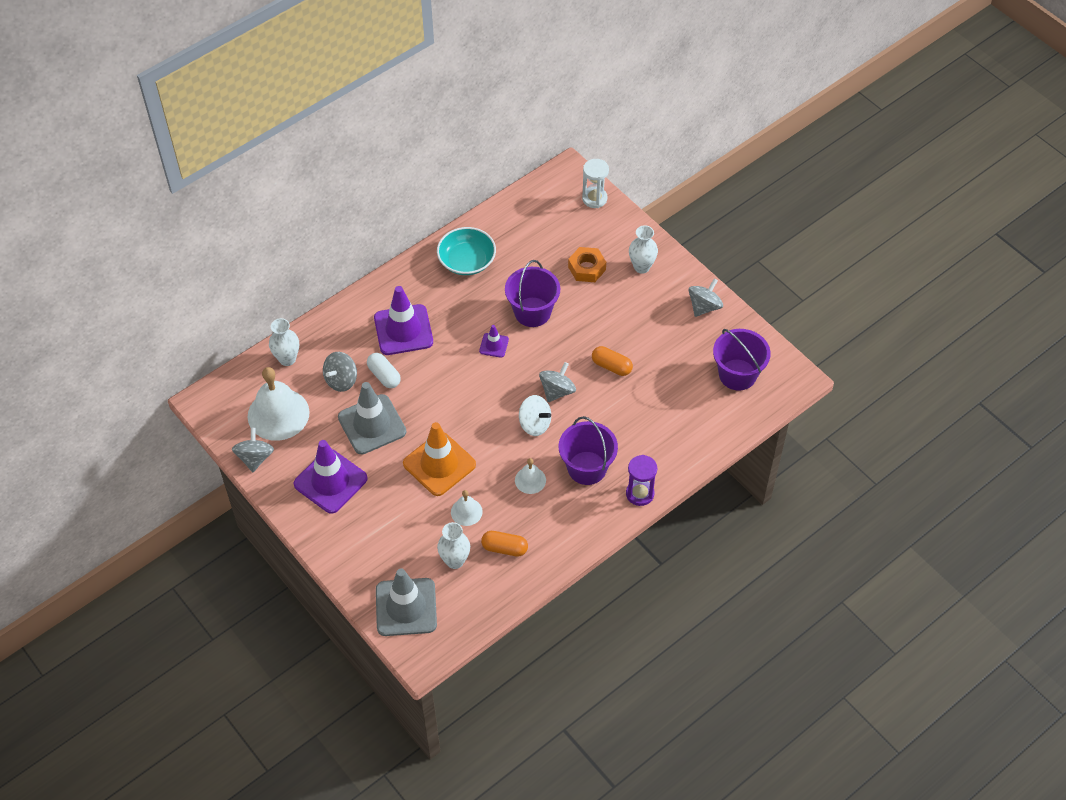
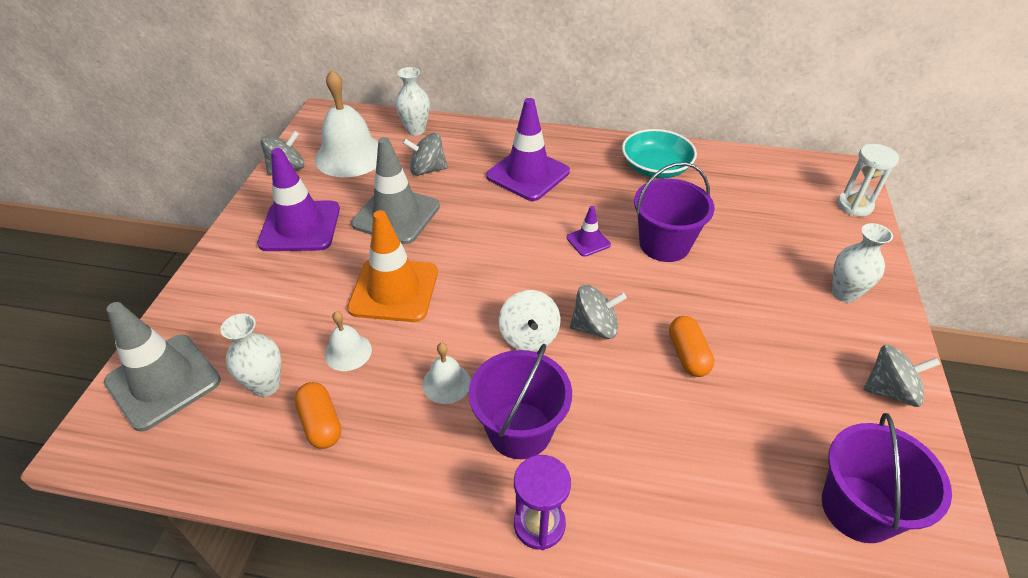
camera: 50 degrees right, 10 degrees down
white capsule [367,353,401,388] -> none
orange nut [568,247,606,282] -> none

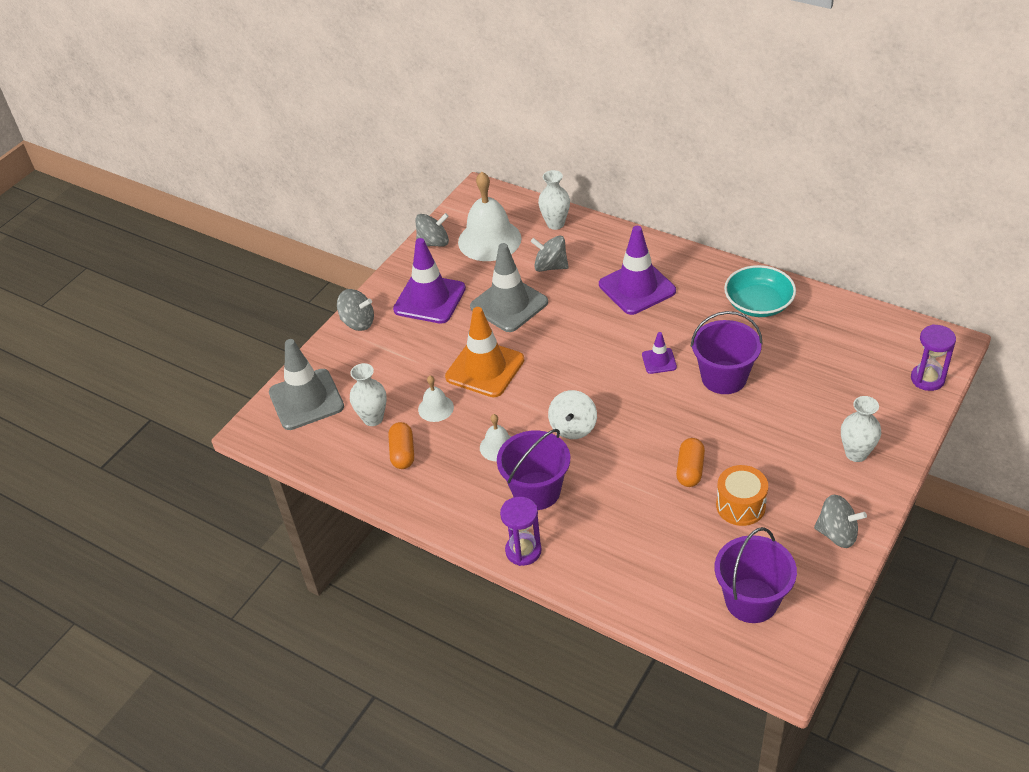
camera: 25 degrees right, 0 degrees up
grey spinning top [570,285,627,339] -> grey spinning top moved to [337,289,374,331]
white hourglass [837,144,899,216] -> purple hourglass [911,324,956,391]
none -> orange drum [716,465,768,526]

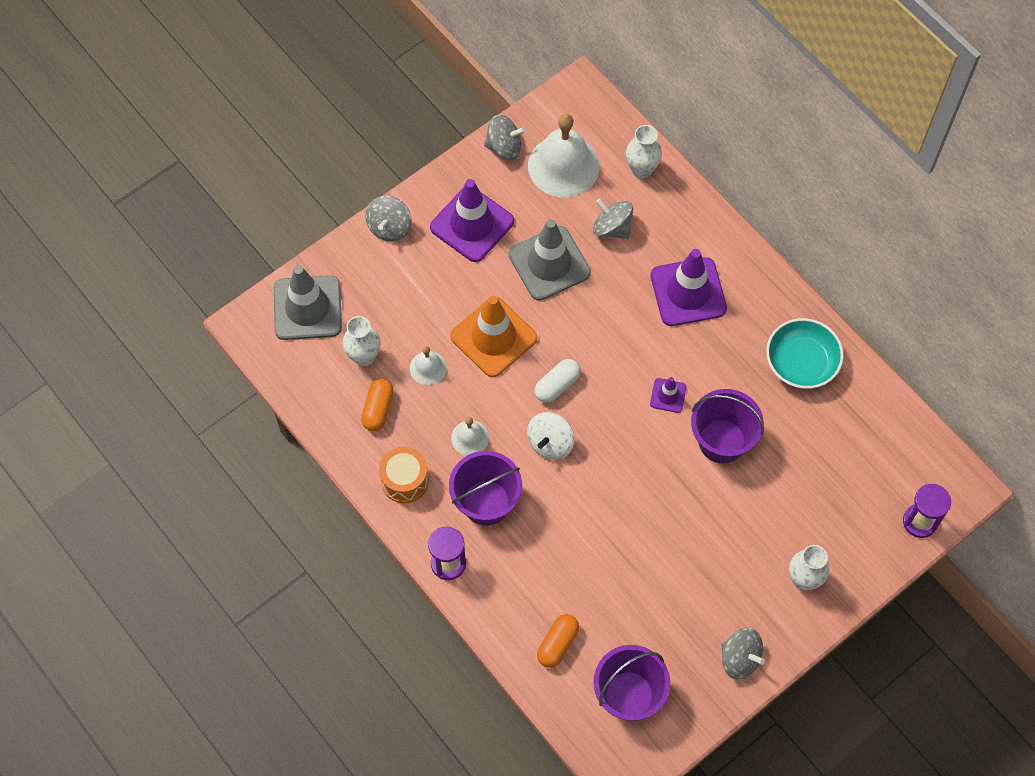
camera: 15 degrees right, 20 degrees up
grey spinning top [337,289,374,331] -> grey spinning top turned 75 degrees clockwise [365,196,412,242]
orange capsule [676,438,705,487] -> orange capsule moved to [537,614,579,668]
orange drum [716,465,768,526] -> orange drum moved to [379,447,429,503]
none -> white capsule [534,359,581,403]

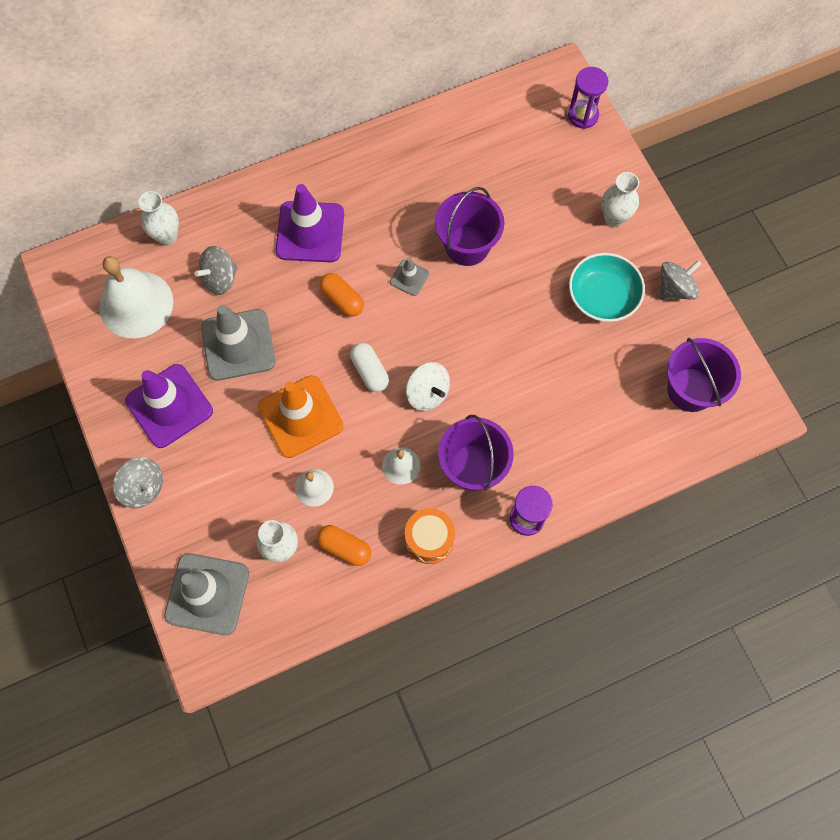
camera: 75 degrees left, 5 degrees up
grey spinning top [484,115,525,160] -> none
orange capsule [537,614,579,668] -> orange capsule moved to [320,273,364,317]
purple traffic cone [650,377,687,413] -> grey traffic cone [390,257,429,296]
turquoise bowl [766,318,844,389] -> turquoise bowl moved to [569,253,645,322]

